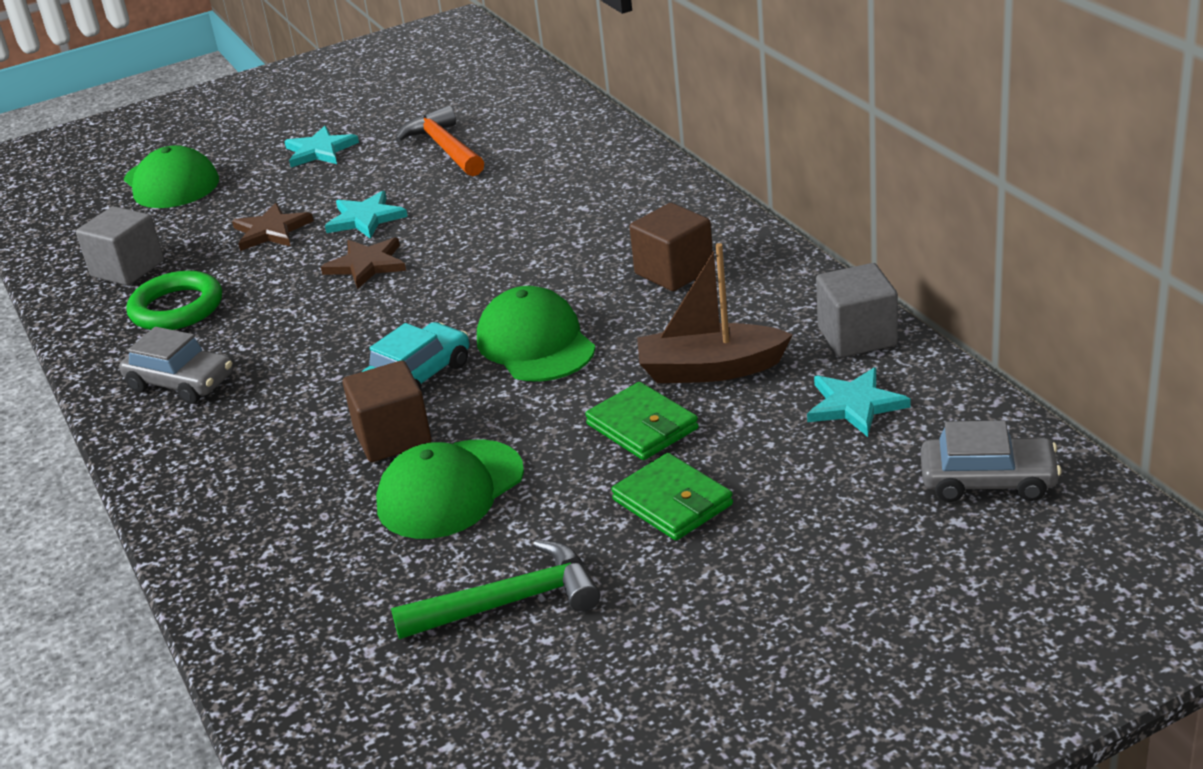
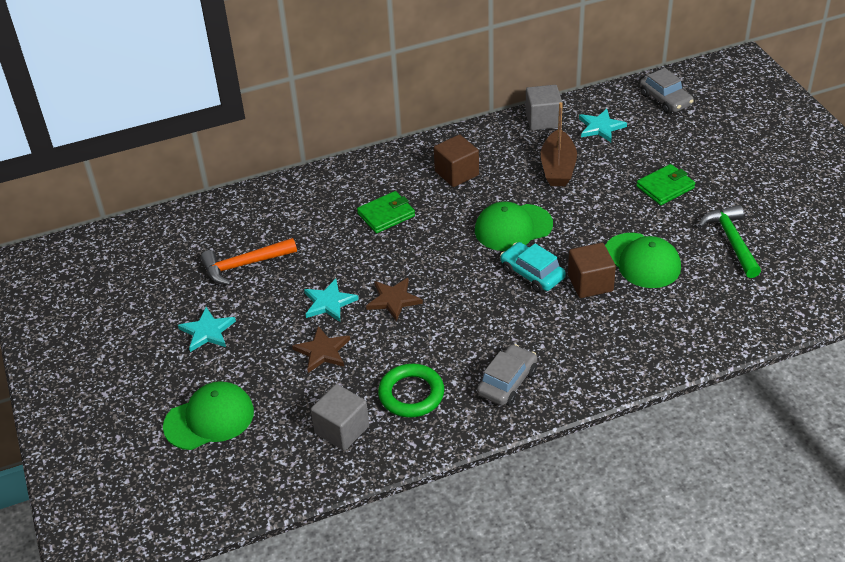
camera: 85 degrees left, 10 degrees up
green wallet [585,382,699,460] -> green wallet moved to [357,191,415,233]
grey car [921,420,1062,502] -> grey car turned 135 degrees clockwise [640,68,694,114]

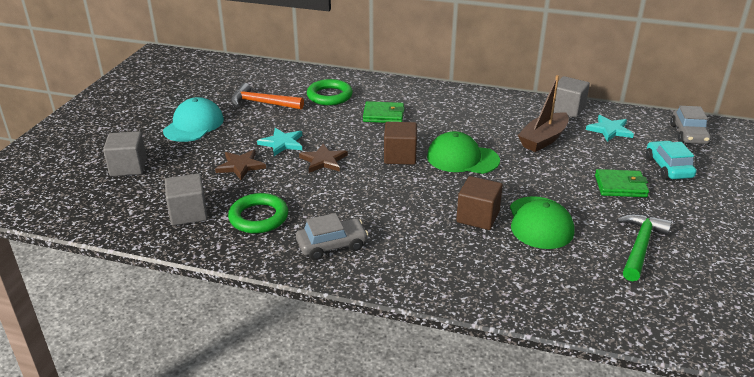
camera: 35 degrees right, 10 degrees down
green cap [163,381,254,450] -> grey cube [103,131,147,176]
turquoise star [178,307,236,352] -> turquoise cap [163,97,224,142]
brown cube [434,134,479,187] -> brown cube moved to [384,122,417,165]
turquoise car [500,242,566,293] -> turquoise car moved to [646,141,696,179]
none -> green ring [307,79,353,105]

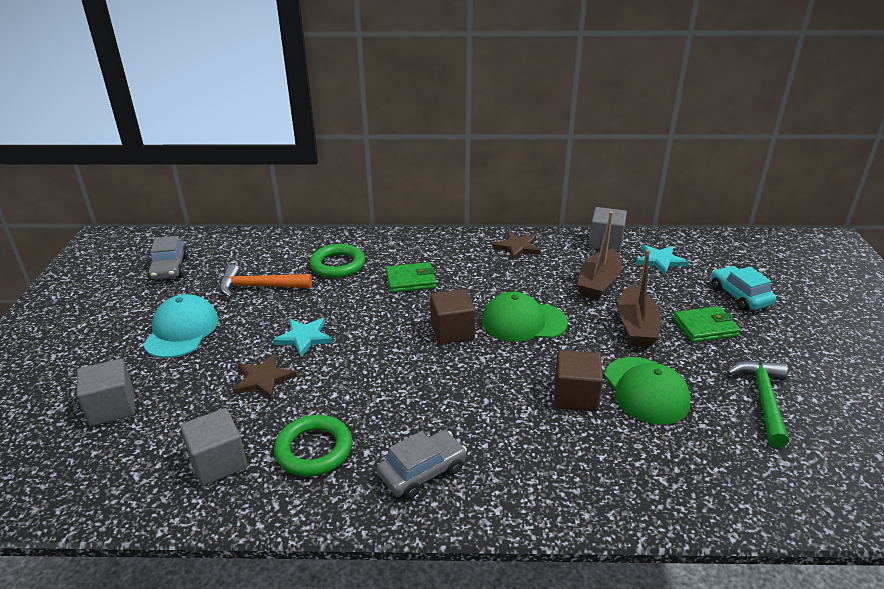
camera: 15 degrees left, 0 degrees up
brown star [299,144,348,173] -> brown star moved to [492,231,541,260]
grey car [670,106,711,145] -> grey car moved to [148,236,188,280]
none -> brown boat [618,249,661,347]

